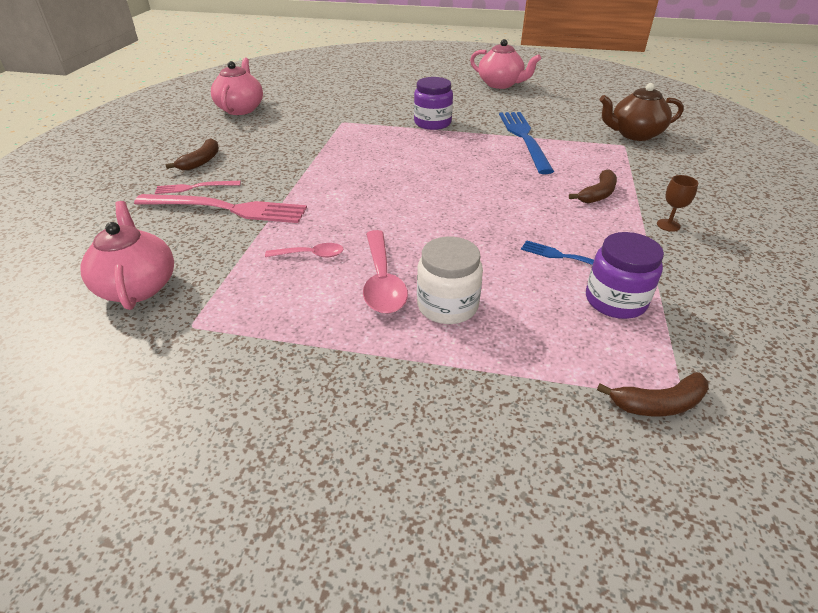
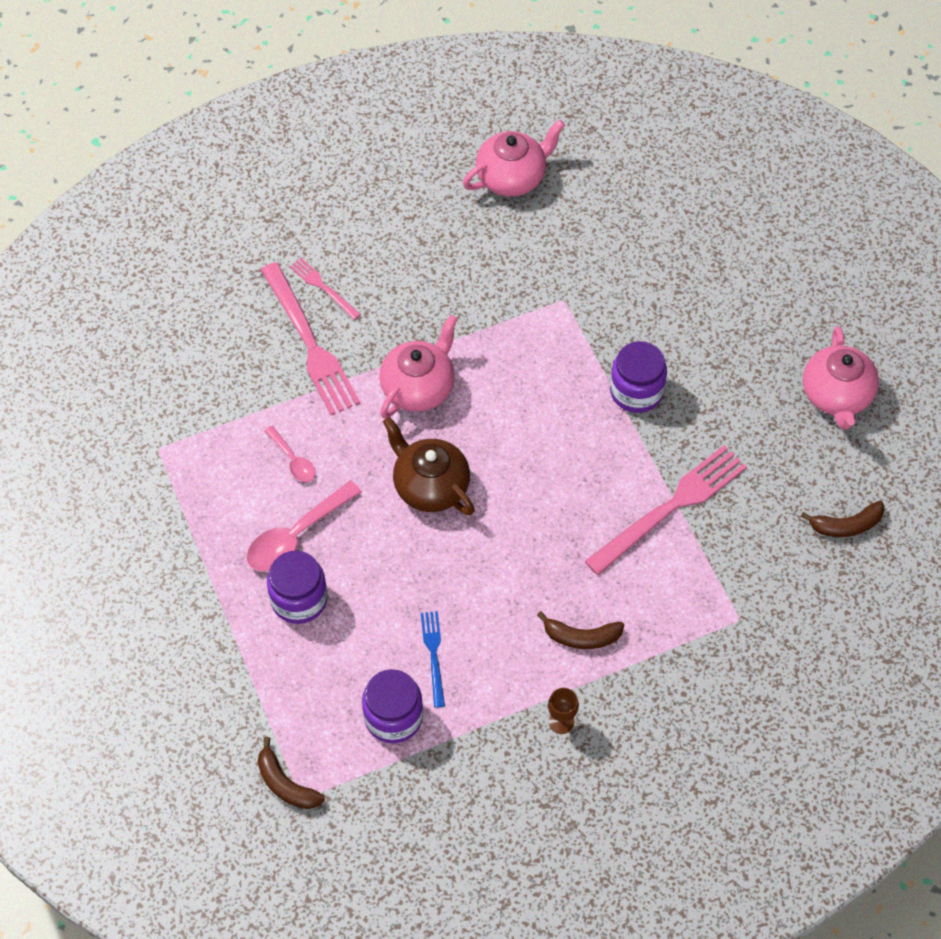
camera: 55 degrees right, 20 degrees up
pink teapot [80,201,174,310] -> pink teapot moved to [379,315,457,419]
brown banana [165,138,219,170] -> brown banana moved to [800,501,885,537]
white jar [417,237,483,324] -> purple jar [267,551,328,624]
blue fork [499,112,554,174] -> pink fork [584,445,747,575]
brown teapot [600,83,684,141] -> brown teapot moved to [383,417,475,515]

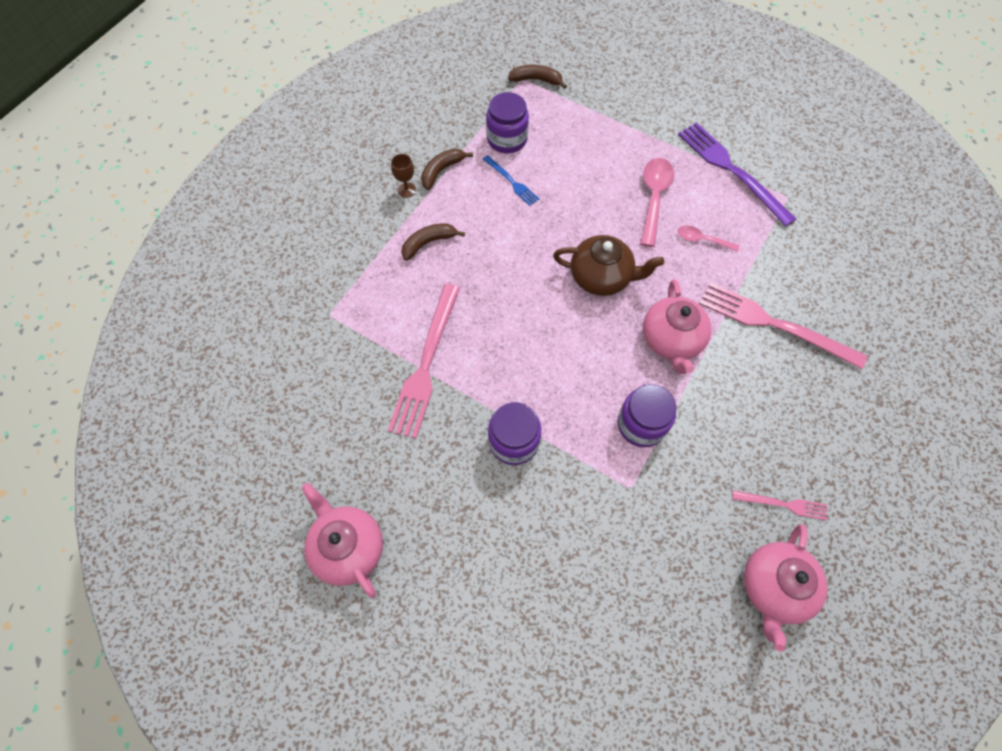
camera: 145 degrees right, 5 degrees up
purple jar [267,551,328,624] -> purple jar moved to [617,384,676,447]
pink fork [289,258,361,320] -> pink fork moved to [732,490,827,520]
brown banana [800,501,885,537] -> brown banana moved to [421,149,473,190]
none -> purple fork [678,122,796,227]

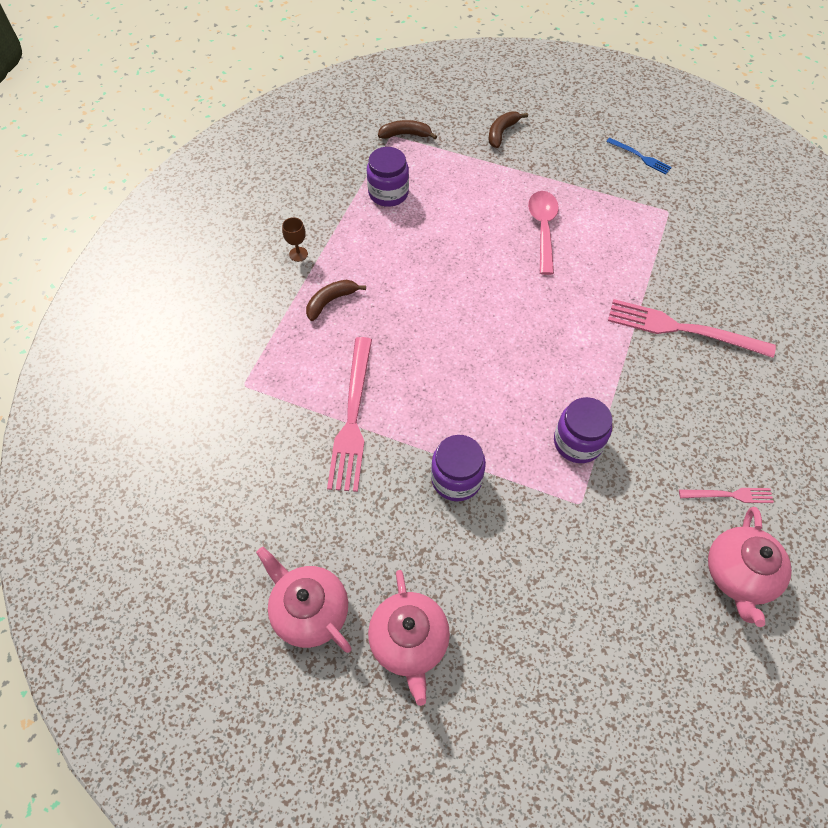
camera: 10 degrees left, 5 degrees down
brown banana [421,149,473,190] -> brown banana moved to [489,111,528,148]
blue fork [483,155,539,206] -> blue fork moved to [606,138,672,175]
brown teapot [553,235,664,296] -> none
pink teapot [643,279,711,374] -> pink teapot moved to [368,570,450,706]
purple fork [678,122,796,227] -> none
pink spoon [678,226,739,252] -> none

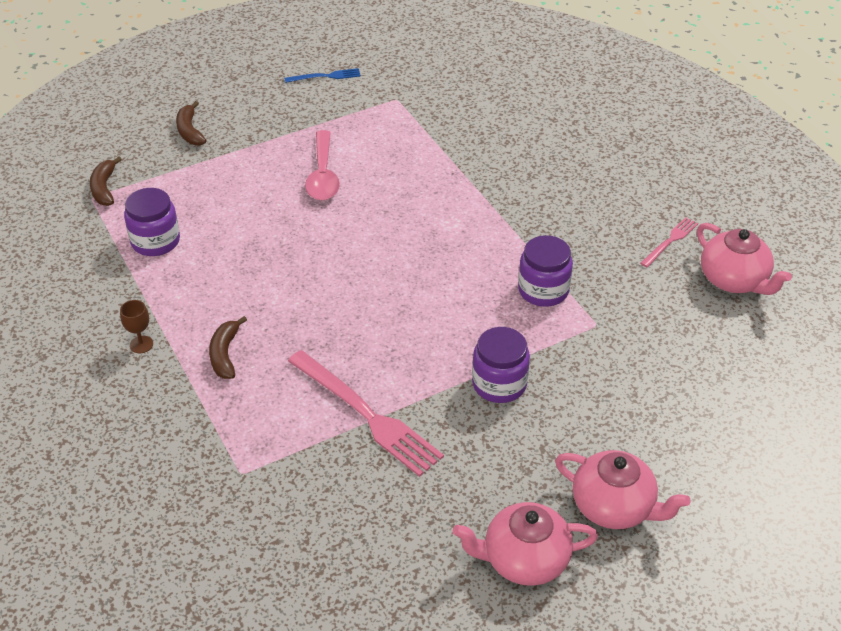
camera: 50 degrees left, 15 degrees down
brown banana [378,120,437,139] -> brown banana turned 45 degrees counterclockwise [90,157,122,206]
pink spoon [528,191,559,275] -> pink spoon turned 135 degrees counterclockwise [305,130,340,201]
pink fork [608,299,776,358] -> none

